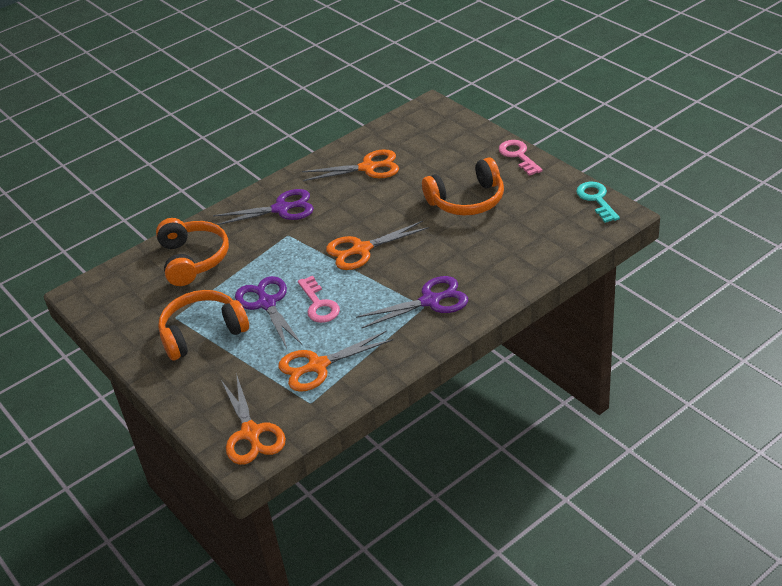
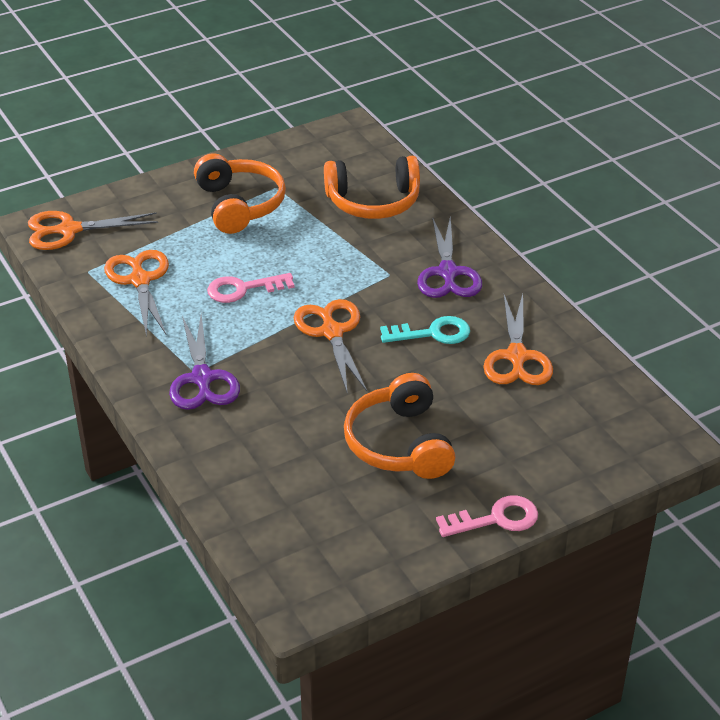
camera: 95 degrees right, 0 degrees up
purple scissors [235,276,302,348] -> none
turquoise key [576,182,620,223] -> turquoise key moved to [380,316,470,344]

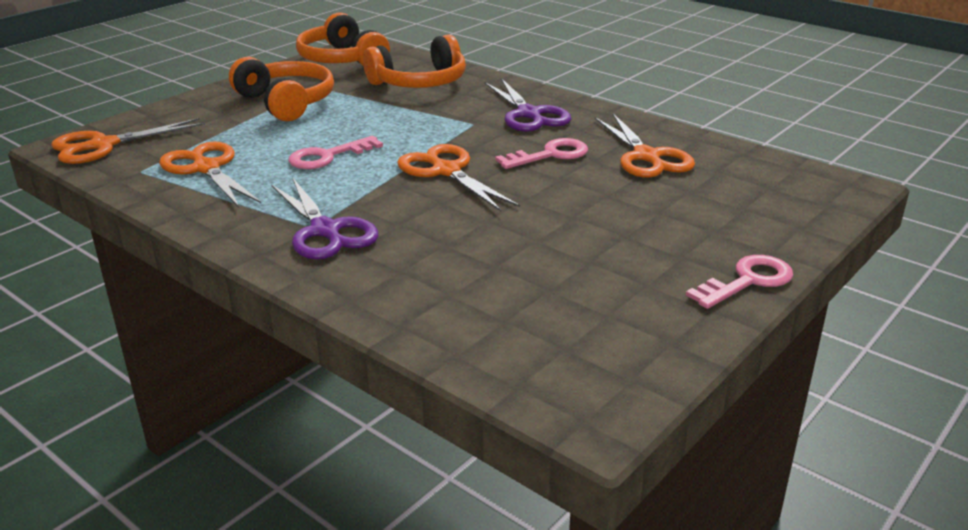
camera: 20 degrees left, 10 degrees down
orange headphones [344,373,456,479] -> orange headphones moved to [296,12,390,66]
turquoise key [380,316,470,344] -> pink key [495,138,588,169]

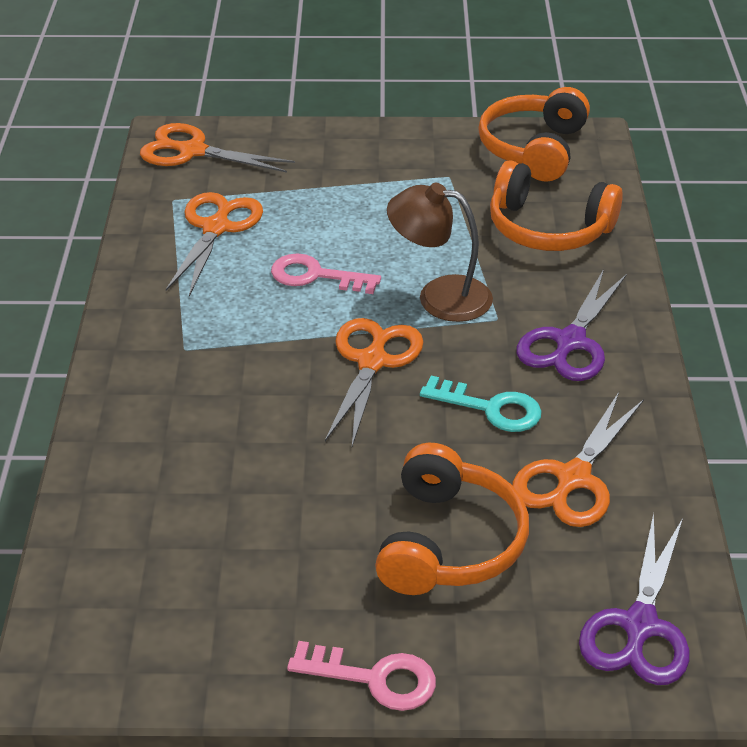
camera: 50 degrees right, 10 degrees up
orange headphones [229,57,334,122] -> orange headphones moved to [375,443,529,595]
purple scissors [271,178,378,260] -> purple scissors moved to [579,513,689,685]
pink key [495,138,588,169] -> turquoise key [420,376,541,432]
none -> brown lamp [387,183,493,322]

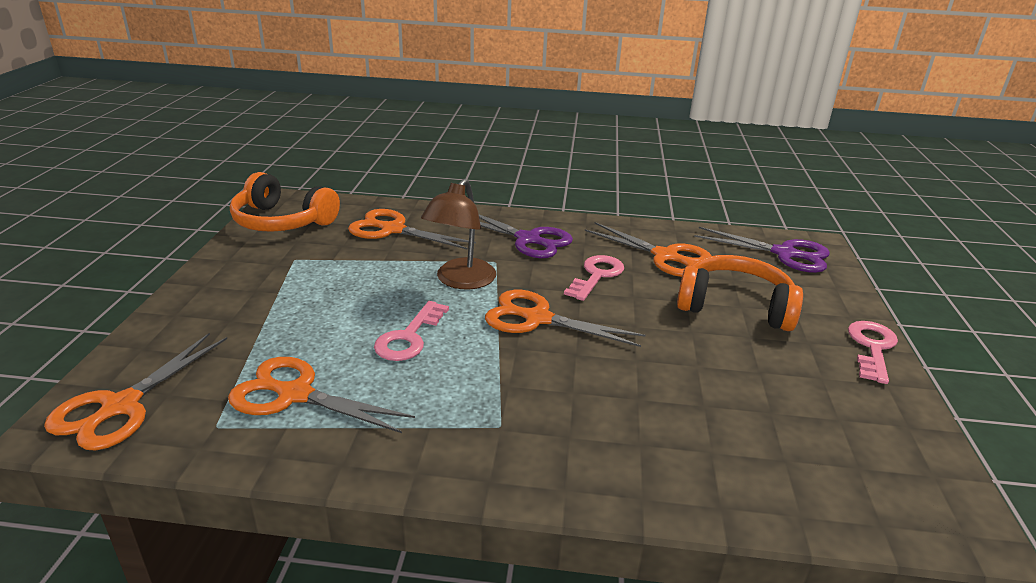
camera: 85 degrees left, 10 degrees down
turquoise key [420,376,541,432] -> pink key [564,255,624,301]
orange headphones [490,160,623,251] -> orange scissors [348,209,476,250]

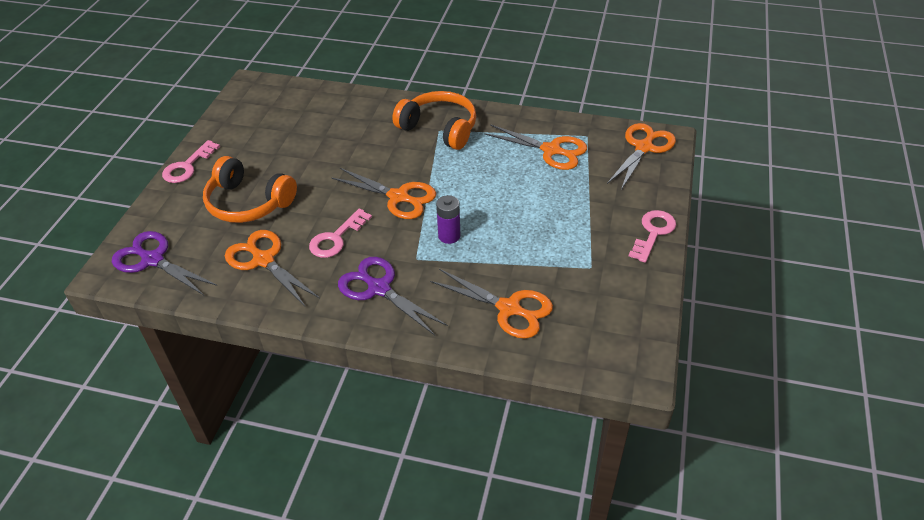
camera: 170 degrees left, 15 degrees up
orange headphones [230,172,340,232] -> orange headphones moved to [392,91,476,150]
pink key [374,301,449,361] -> pink key moved to [629,210,676,263]
brown lamp [421,179,496,289] -> purple battery [436,195,460,244]

